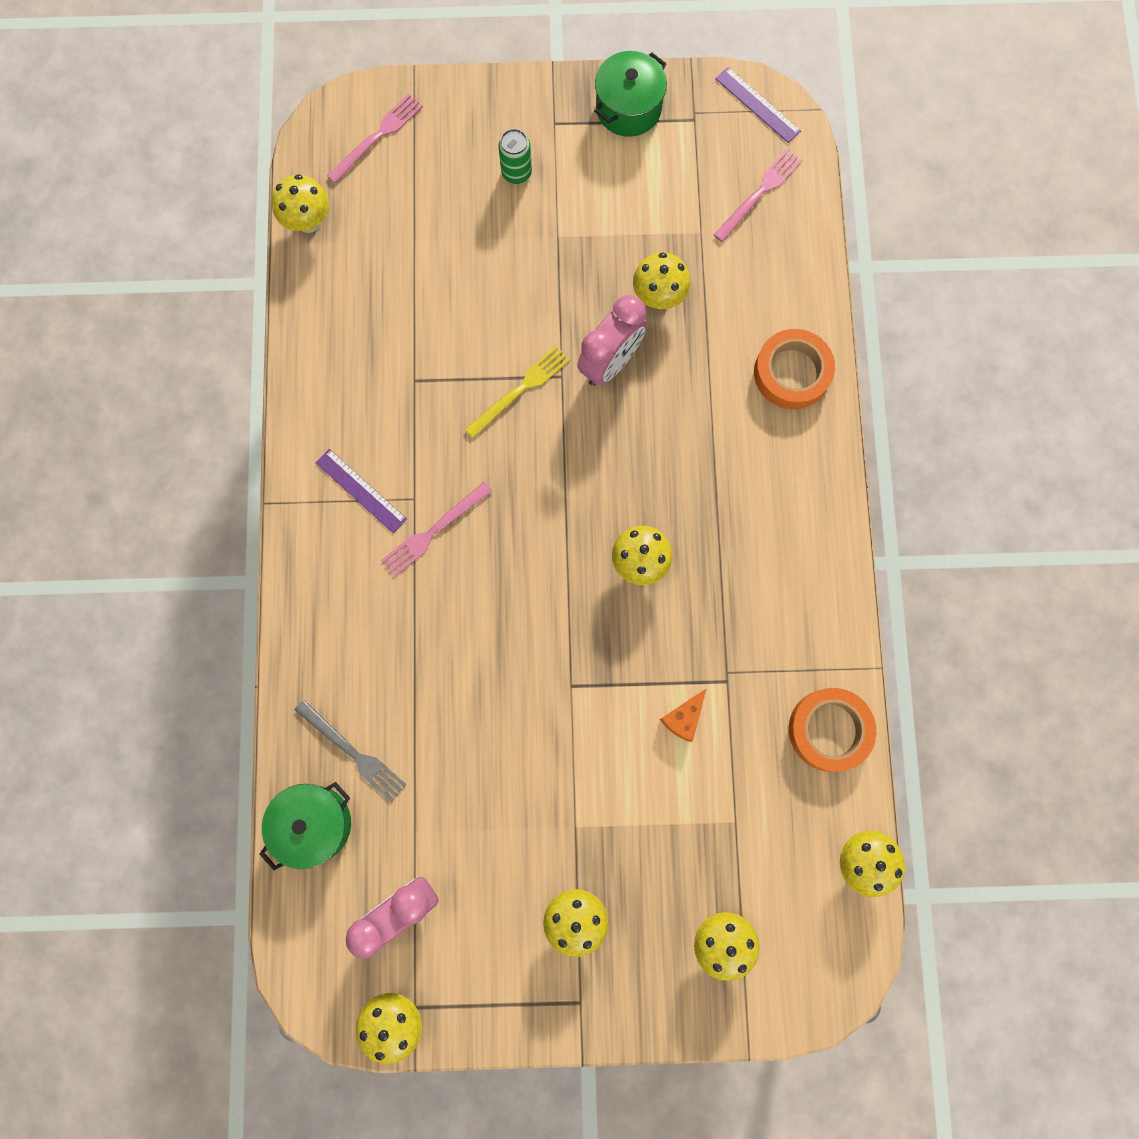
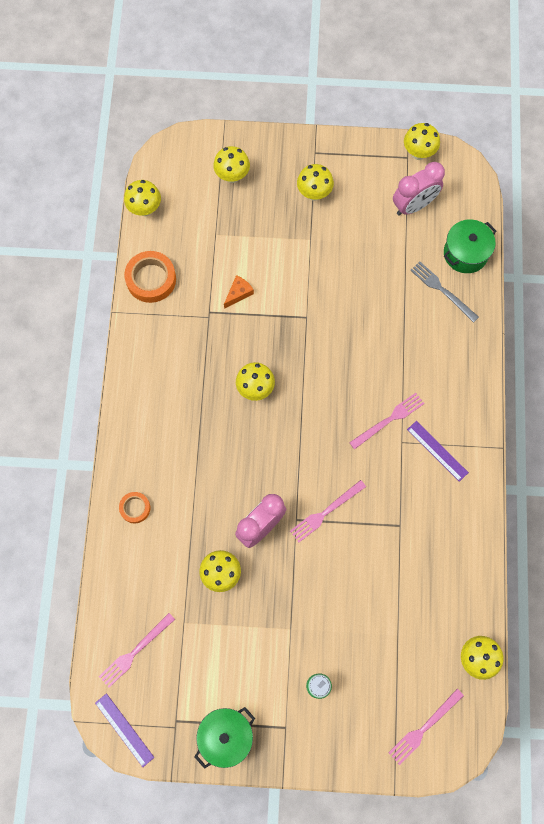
camera: 175 degrees left, 5 degrees down
yellow fork [465,346,570,438] -> pink fork [290,480,366,542]
orange tape [754,329,835,409] -> orange tape [119,492,151,524], size x0.57

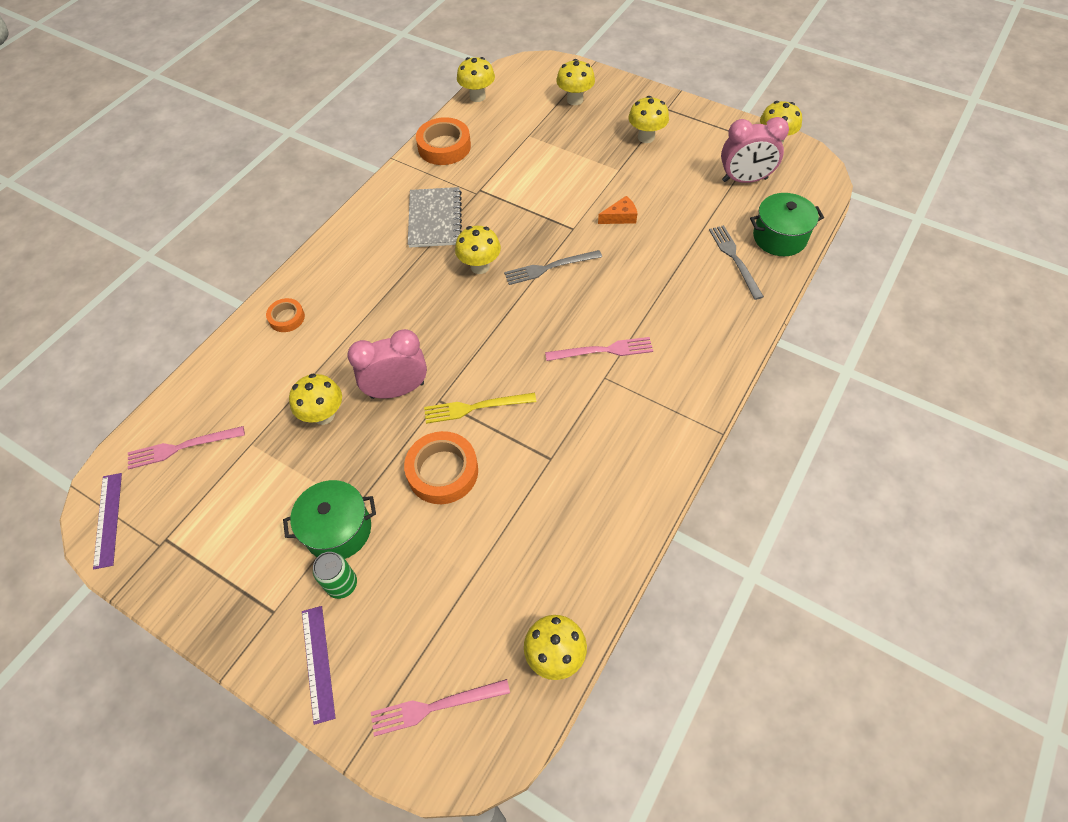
camera: 30 degrees right, 15 degrees down
green pot [195,707,255,769] -> green pot moved to [283,480,376,559]
orange cheese [224,275,254,309] -> orange cheese moved to [598,196,637,224]
pink fork [290,480,366,542] -> yellow fork [424,393,536,424]
purple ruler [407,421,469,482] -> purple ruler moved to [302,606,335,725]
none -> orange tape [404,431,478,504]
none -> grey notebook [408,187,462,248]
none -> grey fork [504,250,602,285]

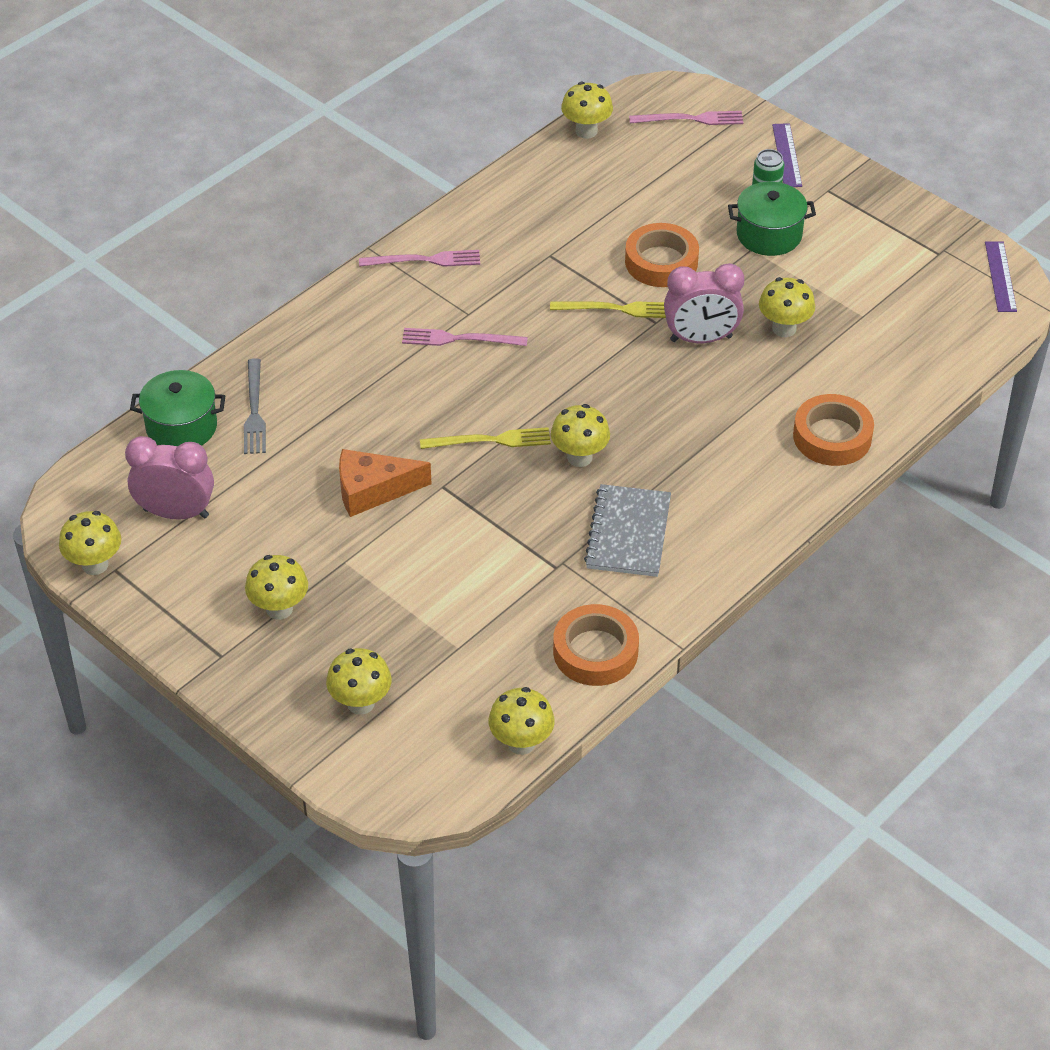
camera: 170 degrees left, 10 degrees down
pink fork [128,426,245,469] -> pink fork moved to [359,250,480,267]
orange tape [266,298,305,332] -> orange tape [793,394,874,466], size x1.76
grey fork [504,250,602,285] -> yellow fork [420,427,551,449]
orange cheese [598,196,637,224] -> orange cheese [339,449,432,517], size x1.71

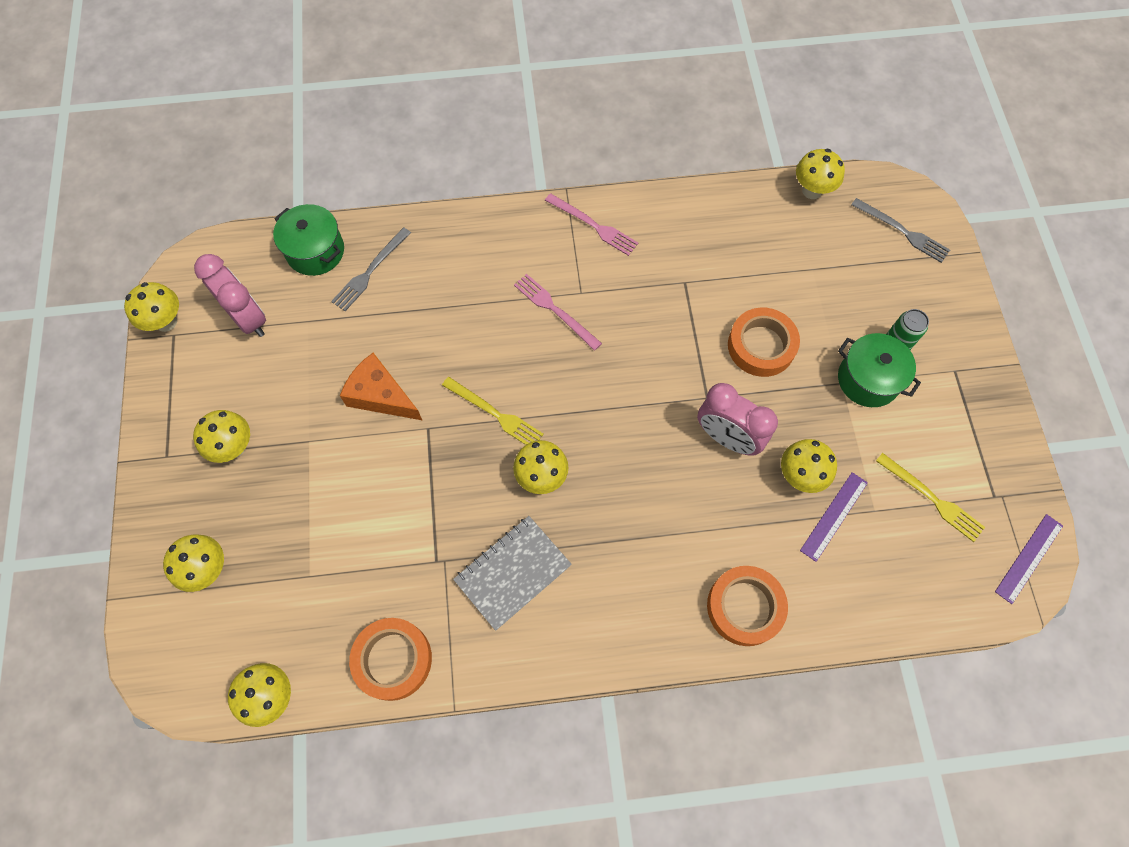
camera: 40 degrees right, 20 degrees up
yellow fork [550,301,666,318] -> yellow fork moved to [876,453,985,542]
pink fork [629,111,743,125] -> grey fork [851,198,950,263]
purple ruler [772,123,802,187] -> purple ruler moved to [800,472,868,562]

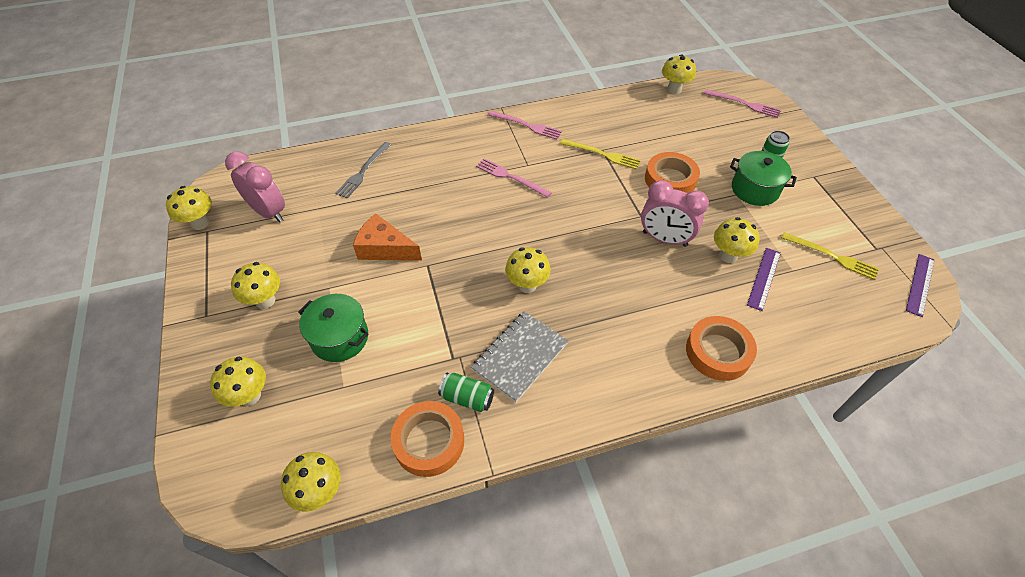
camera: 10 degrees left, 15 degrees down
green pot [273,204,344,276] -> green pot moved to [299,294,369,362]
yellow fork [442,377,544,445] -> yellow fork moved to [560,139,641,169]
grey fork [851,198,950,263] -> pink fork [704,89,781,118]
none -> green can [438,373,494,412]

